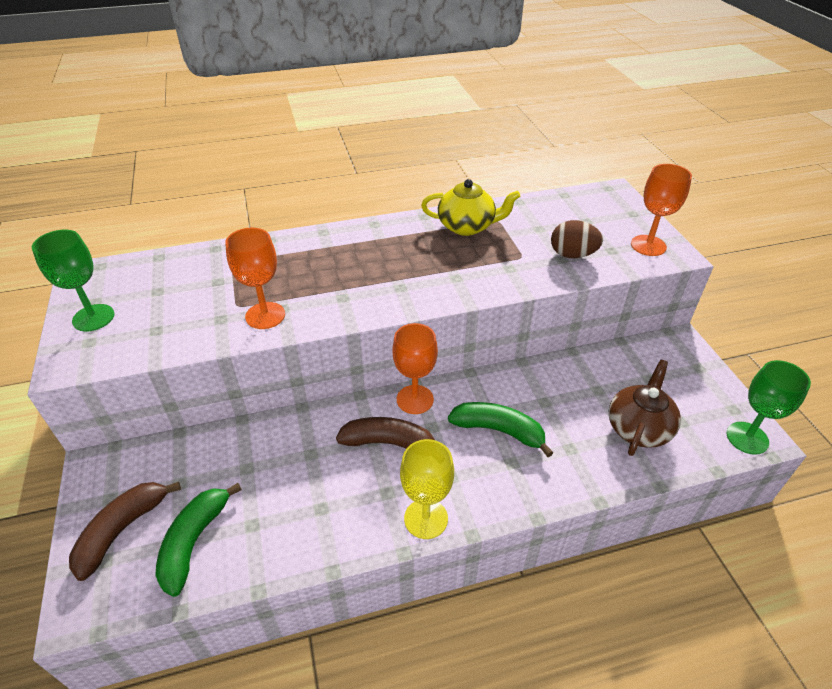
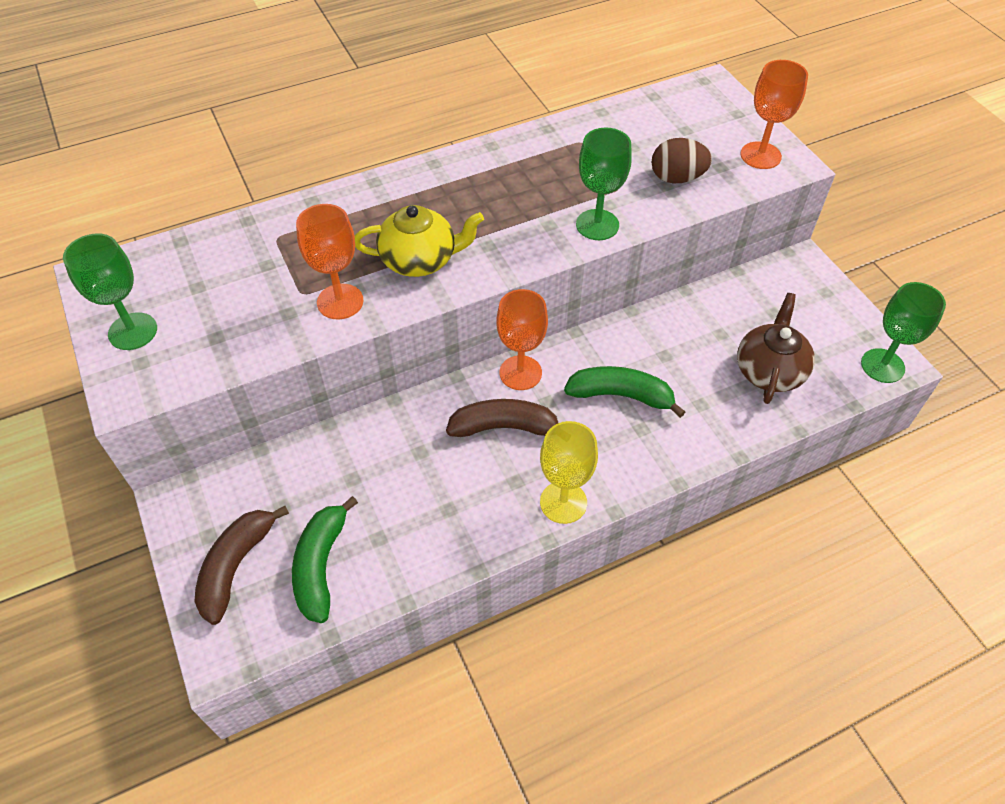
camera: 10 degrees left, 10 degrees up
yellow teapot [421,179,521,236] -> yellow teapot moved to [355,205,484,277]
none -> green goblet [576,128,632,240]

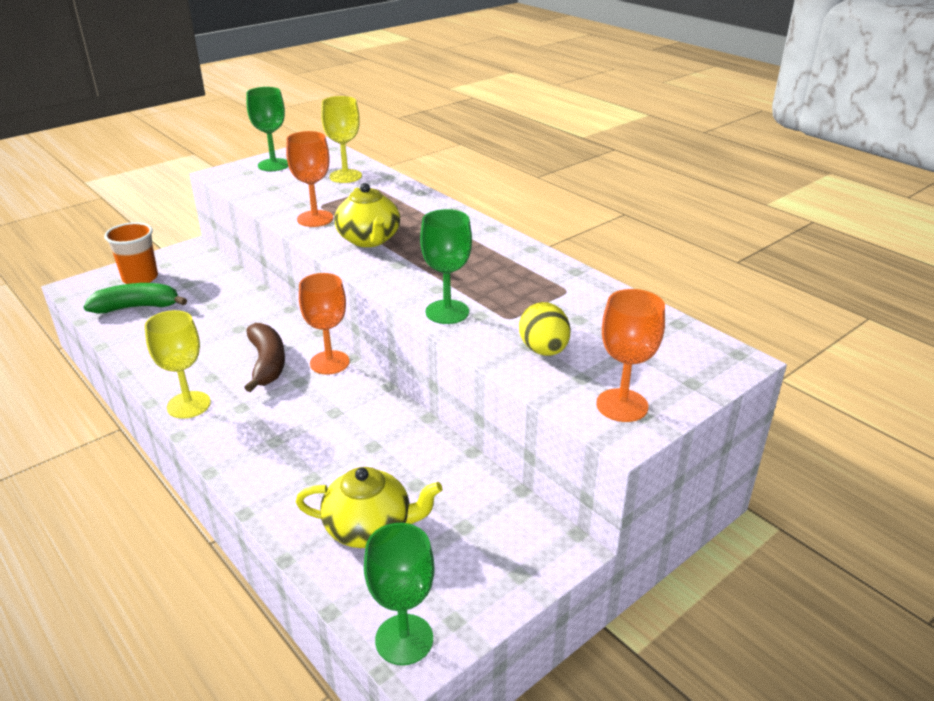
camera: 75 degrees right, 20 degrees down
brown banana [194,506,289,625] -> orange cup [104,222,158,284]
green banana [564,366,685,418] -> none
brown egg [652,138,712,183] -> yellow egg [519,302,571,356]
brown teapot [737,293,815,404] -> yellow teapot [296,467,443,548]
none -> yellow goblet [321,96,362,183]

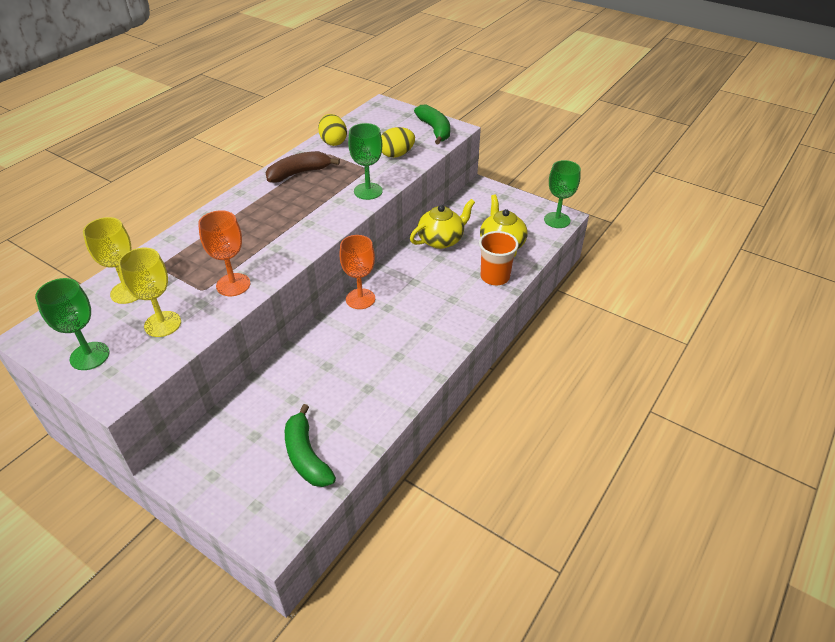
camera: 105 degrees left, 10 degrees up
orange cup [104,222,158,284] -> orange cup moved to [479,231,519,285]
yellow goblet [145,310,211,419] -> yellow goblet moved to [118,248,181,337]
brown banana [244,323,285,392] -> brown banana moved to [266,151,340,183]
yellow teapot [334,183,400,247] -> yellow teapot moved to [410,199,475,249]
orange goblet [596,289,665,422] -> green banana [414,104,450,144]
none -> yellow egg [318,114,347,146]

